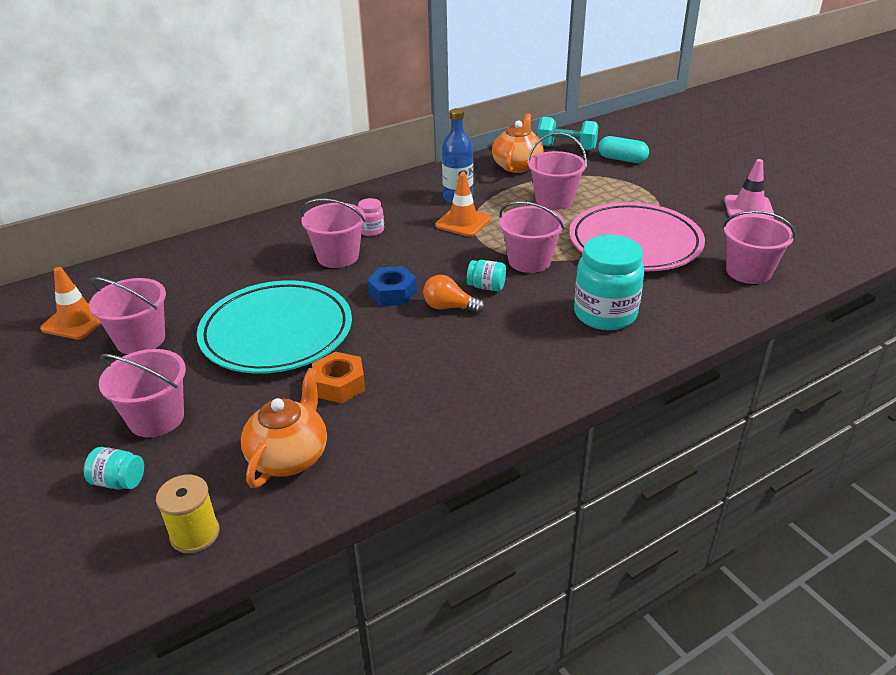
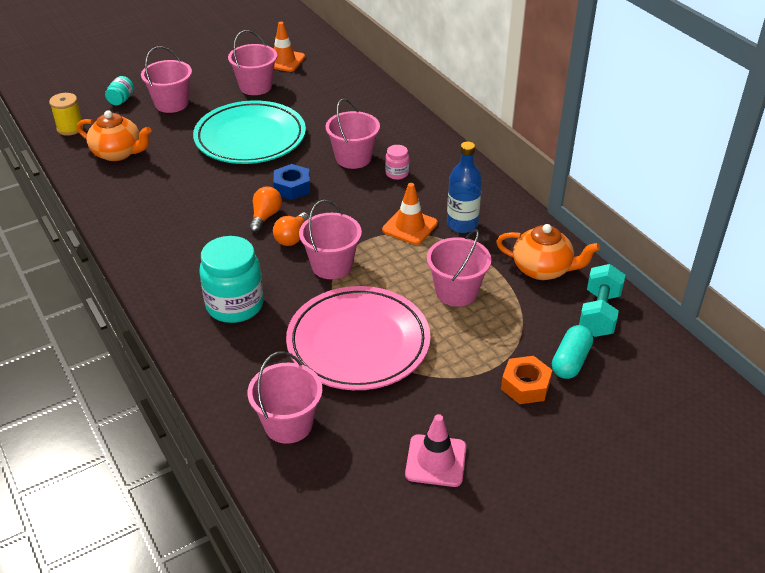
camera: 90 degrees right, 5 degrees up
orange nut [312,352,365,403] -> orange nut moved to [501,356,552,404]
turquoise jar [467,260,506,291] -> orange light bulb [273,212,309,246]

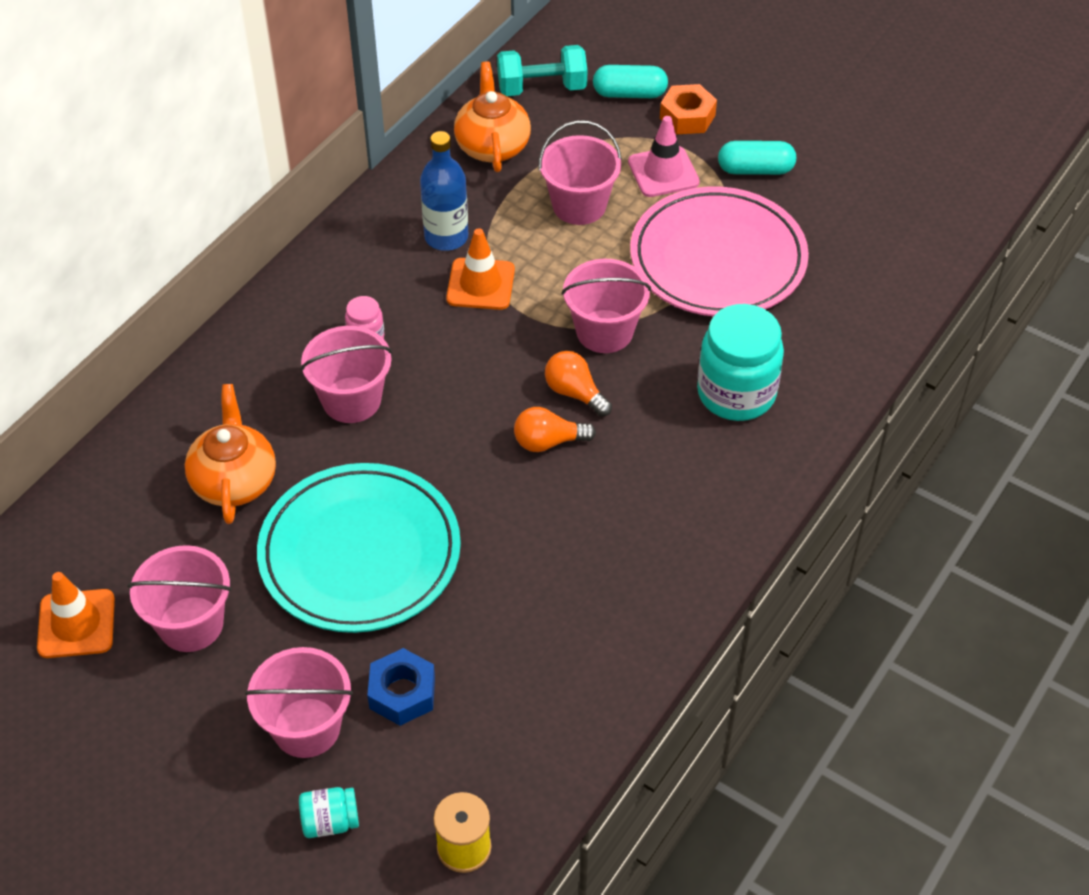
camera: 115 degrees left, 10 degrees up
orange teapot [77,110,152,161] -> orange teapot moved to [185,384,276,524]
pink bucket [248,351,322,444] -> none
orange light bulb [273,212,309,246] -> orange light bulb turned 135 degrees counterclockwise [545,351,612,417]
blue nut [274,164,310,200] -> blue nut moved to [367,648,435,726]
pink traffic cone [405,414,466,487] -> pink traffic cone moved to [628,116,699,197]
none -> turquoise capsule [718,141,796,175]

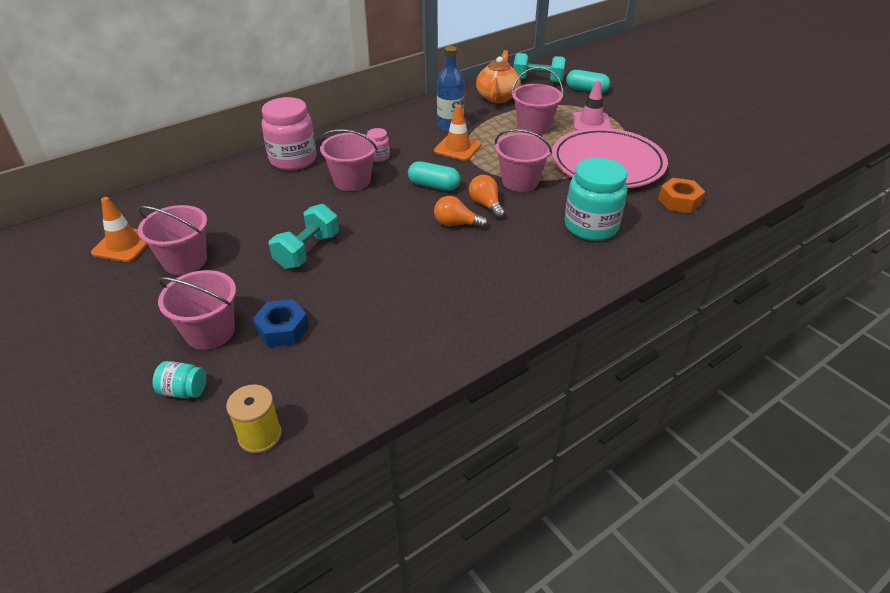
camera: 20 degrees right, 10 degrees down
orange teapot [185,384,276,524] -> none
turquoise plate [257,463,461,633] -> turquoise dumbbell [269,204,339,269]
orange nut [660,84,717,134] -> orange nut moved to [658,178,705,213]
turquoise capsule [718,141,796,175] -> turquoise capsule moved to [408,161,461,191]
none -> pink jar [262,97,317,170]

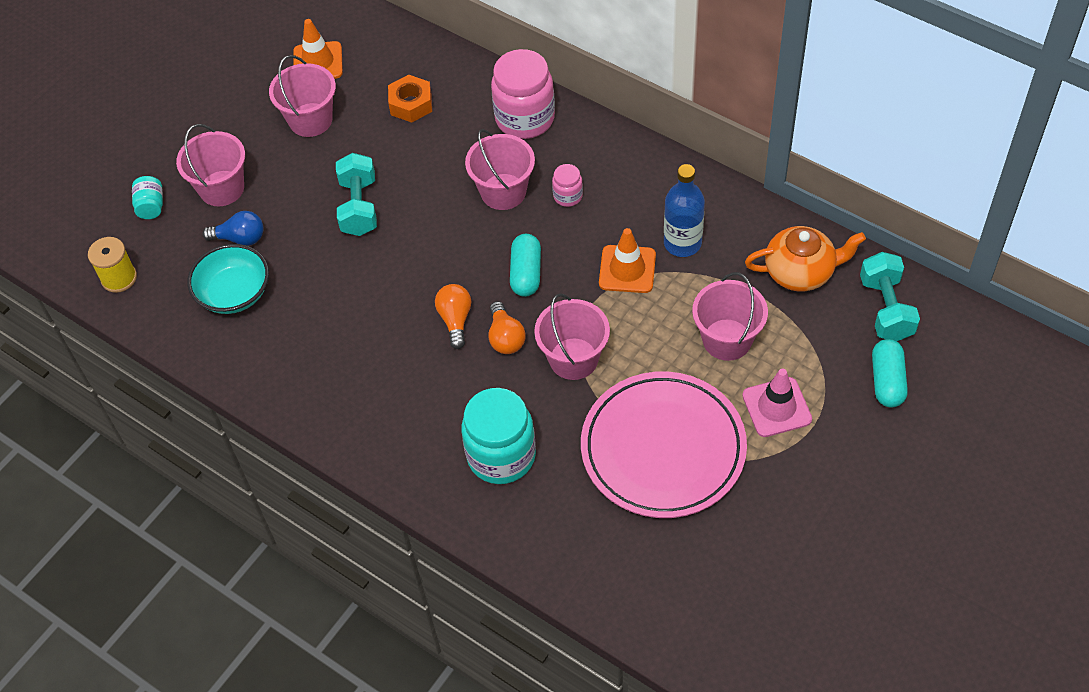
camera: 75 degrees right, 15 degrees up
blue nut [252,299,309,348] -> blue light bulb [202,211,264,246]
turquoise dumbbell [269,204,339,269] -> turquoise dumbbell turned 75 degrees clockwise [336,153,377,236]
orange light bulb [469,175,505,219] -> orange light bulb turned 120 degrees clockwise [489,301,526,354]
orange nut [658,178,705,213] -> orange nut moved to [388,75,432,123]
none -> turquoise bowl [188,244,269,314]

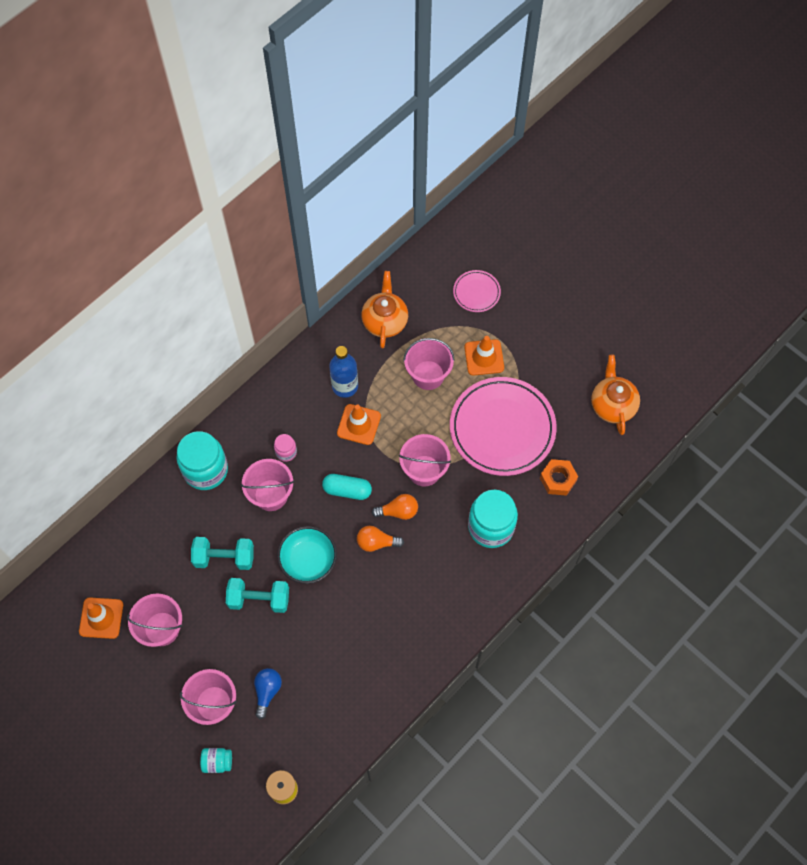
camera: 85 degrees left, 10 degrees up
turquoise bowl [188,244,269,314] -> turquoise bowl moved to [277,526,337,584]
orange nut [388,75,432,123] -> orange nut moved to [540,459,578,496]
pink jar [491,49,555,139] -> turquoise jar [177,431,228,490]
pink traffic cone [742,369,812,437] -> orange traffic cone [464,336,504,375]
turquoise dumbbell [860,252,920,341] -> turquoise dumbbell moved to [191,537,254,570]
turquoise capsule [872,339,908,407] -> pink plate [453,270,501,312]
none -> orange teapot [591,355,640,435]

